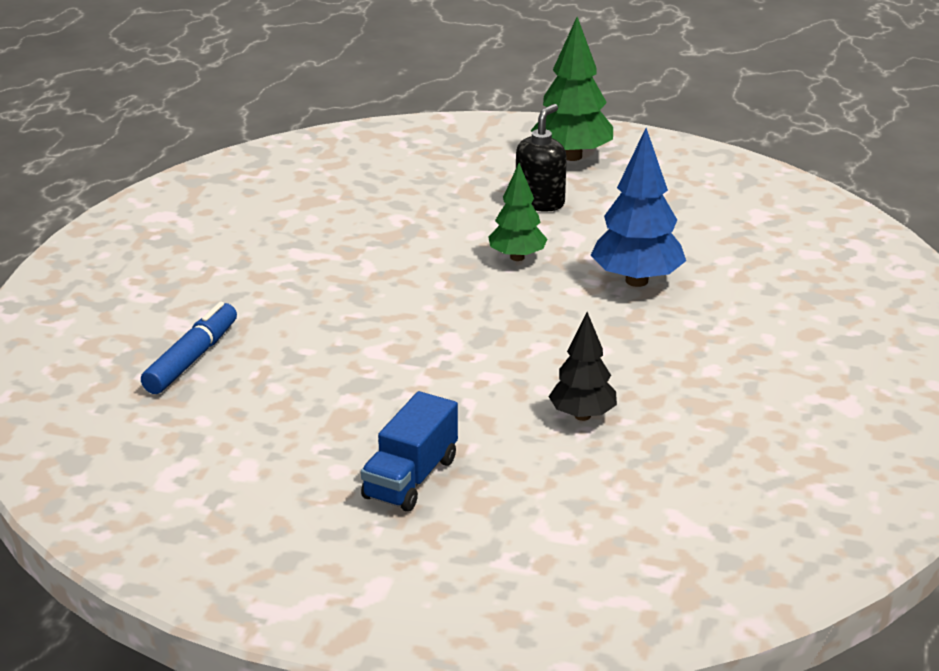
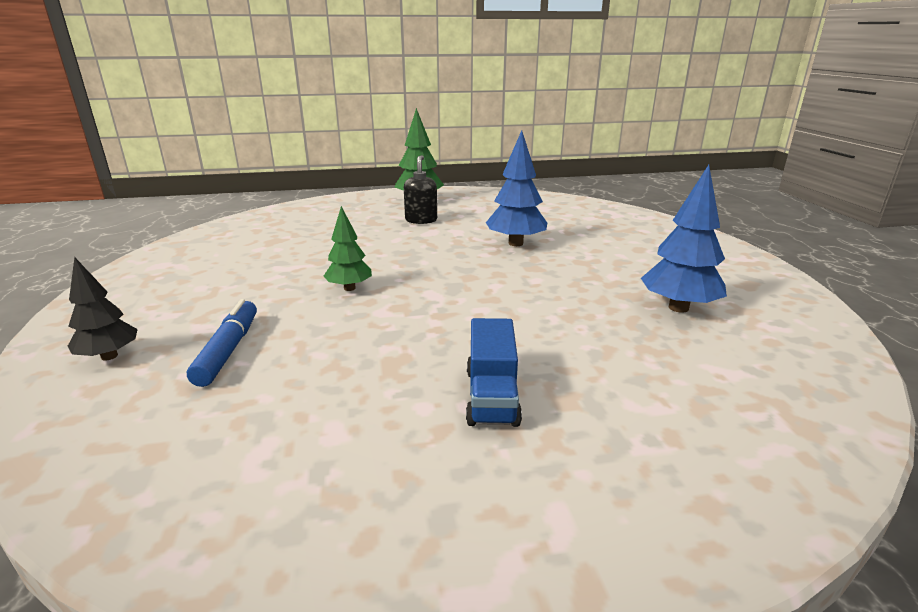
camera: 25 degrees left, 5 degrees down
green tree [488,163,548,261] -> green tree moved to [324,206,372,291]
black tree [549,312,617,421] -> black tree moved to [68,257,138,361]
none -> blue tree [641,165,727,313]

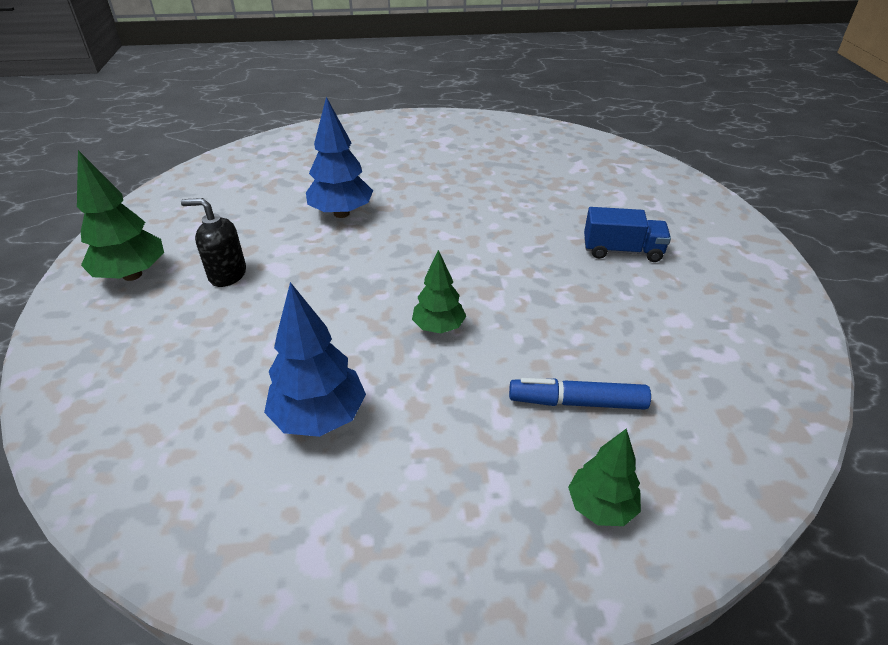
camera: 85 degrees left, 15 degrees up
black tree [68,257,138,361] -> green tree [568,428,641,526]
blue tree [641,165,727,313] -> blue tree moved to [264,282,366,437]

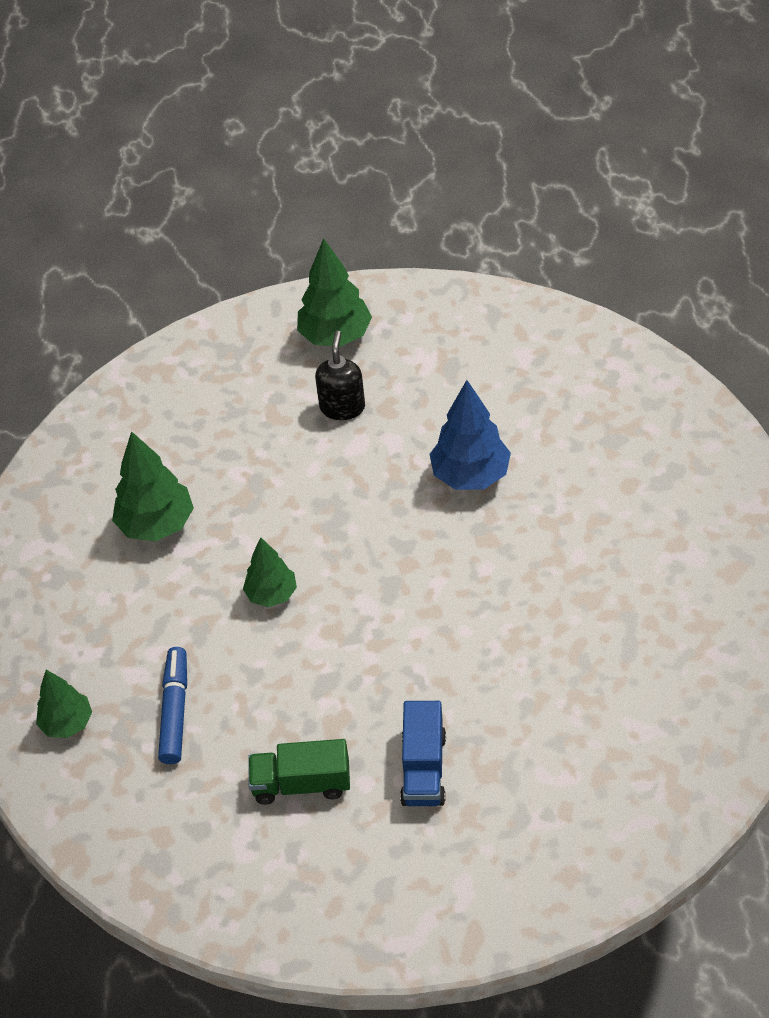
camera: 90 degrees right, 10 degrees up
blue tree [264,282,366,437] -> green tree [112,431,194,541]
none -> green truck [248,739,350,805]

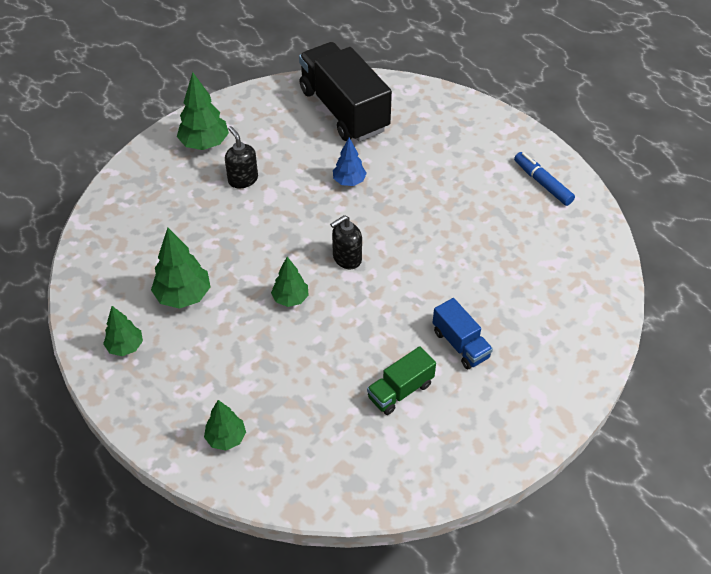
camera: 40 degrees left, 0 degrees up
blue marker [158,647,187,764] -> blue marker moved to [514,152,575,206]
blue tree [430,380,511,490] -> blue tree [333,138,367,186], size x0.64
none -> green tree [103,306,143,356]
none -> black truck [299,42,392,142]
none -> black soap dispenser [330,215,362,269]

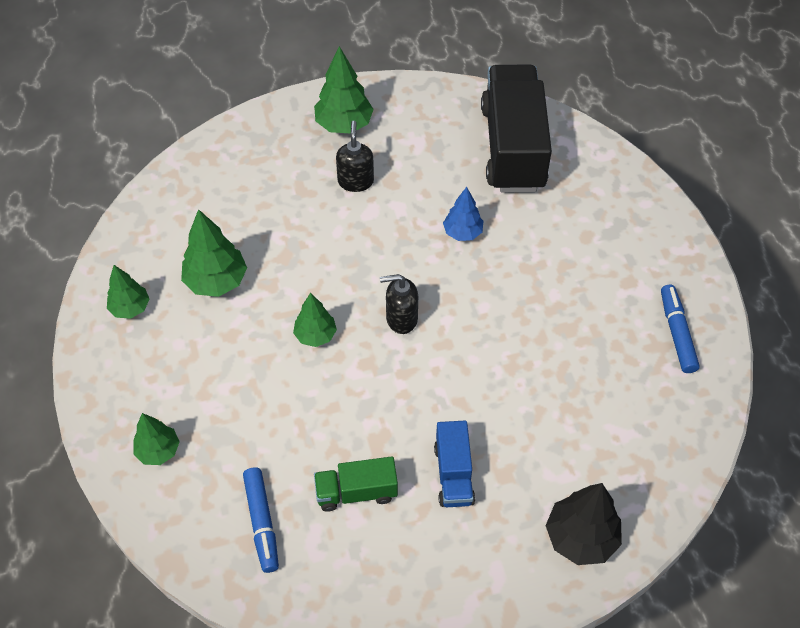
camera: 30 degrees right, 5 degrees up
none -> blue marker [243,467,279,573]
none -> black tree [546,483,622,565]

